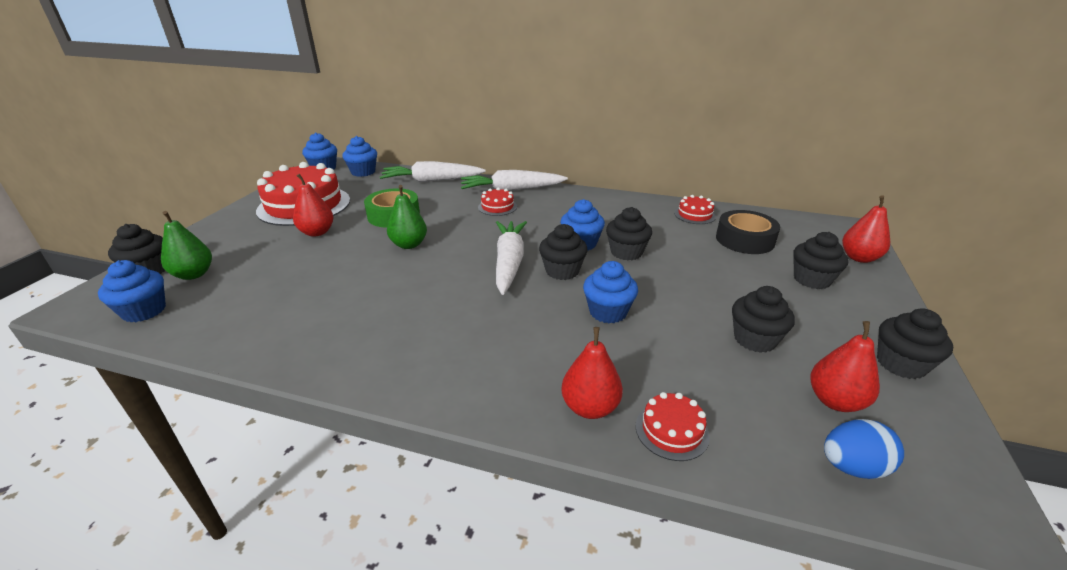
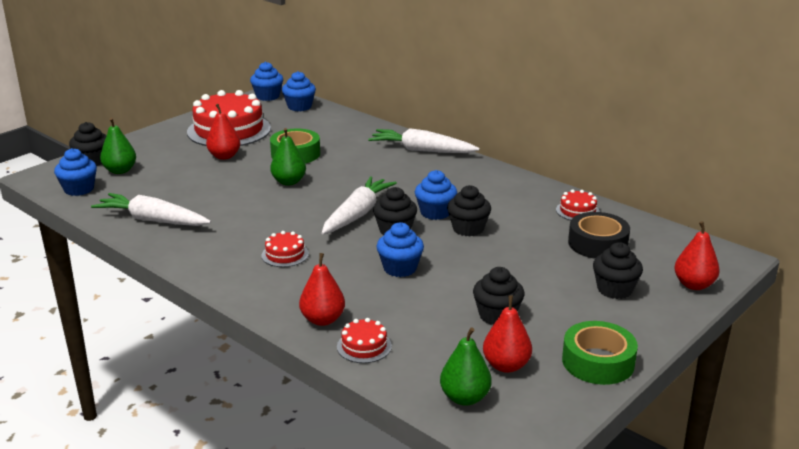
camera: 25 degrees right, 5 degrees down
white carrot [380,161,486,182] -> white carrot moved to [91,193,211,226]
red cake [478,188,517,216] -> red cake moved to [262,231,309,267]
blue egg [824,419,904,479] -> green pear [440,327,492,406]
black cupcake [877,308,953,379] -> green tape [562,321,638,385]

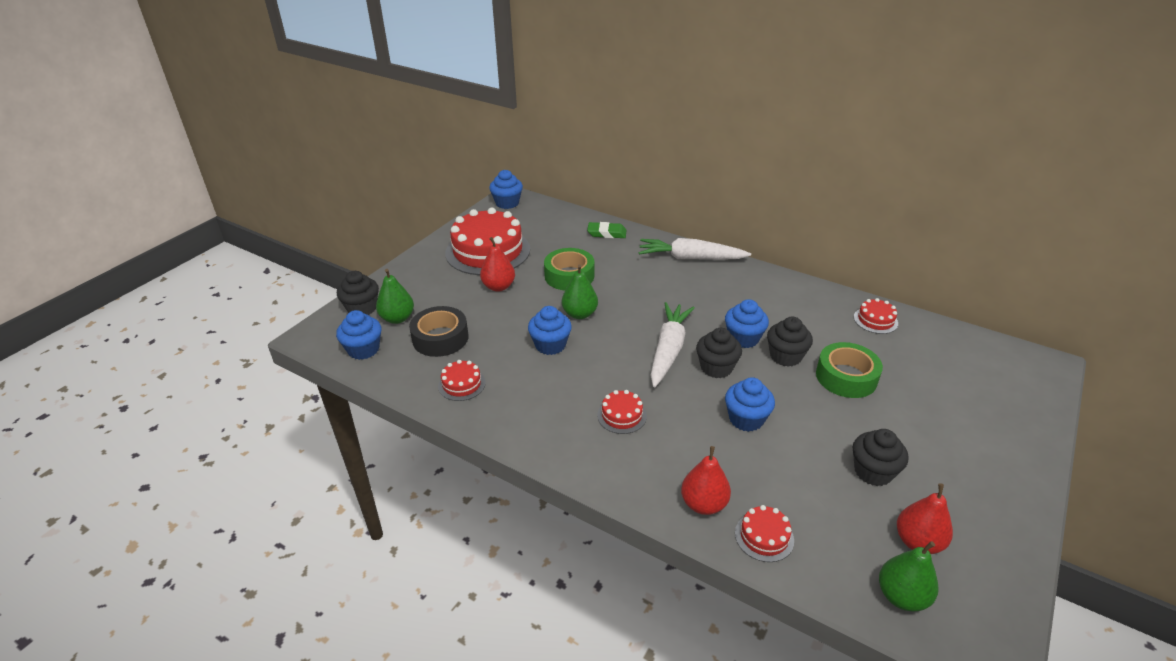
camera: 10 degrees left, 10 degrees up
white carrot [91,193,211,226] -> red cake [438,360,486,401]
blue cupcake [282,71,316,111] -> blue cupcake moved to [528,306,572,355]
green tape [562,321,638,385] -> green tape moved to [816,342,883,398]
black tape [568,212,630,258] -> black tape moved to [409,306,469,357]
black cupcake [593,242,643,299] -> none
red pear [674,221,720,290] -> none
none -> green eraser [587,222,627,238]

